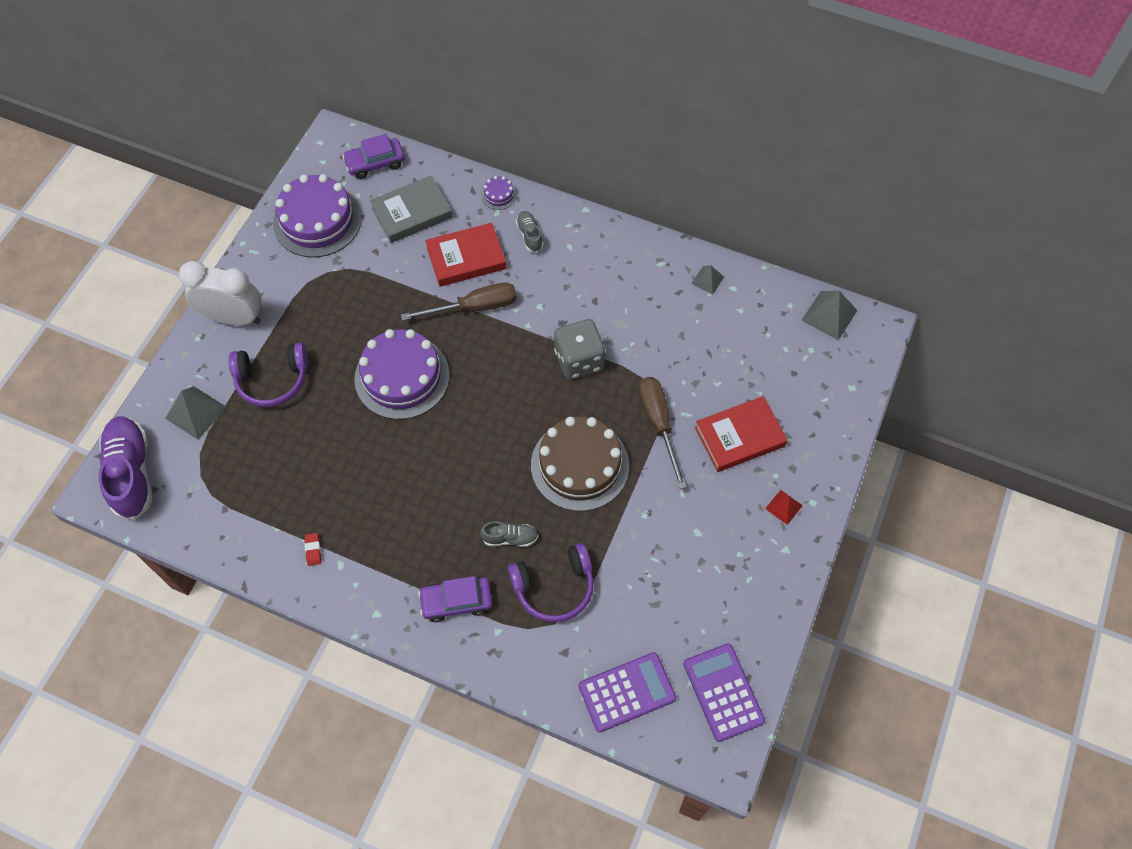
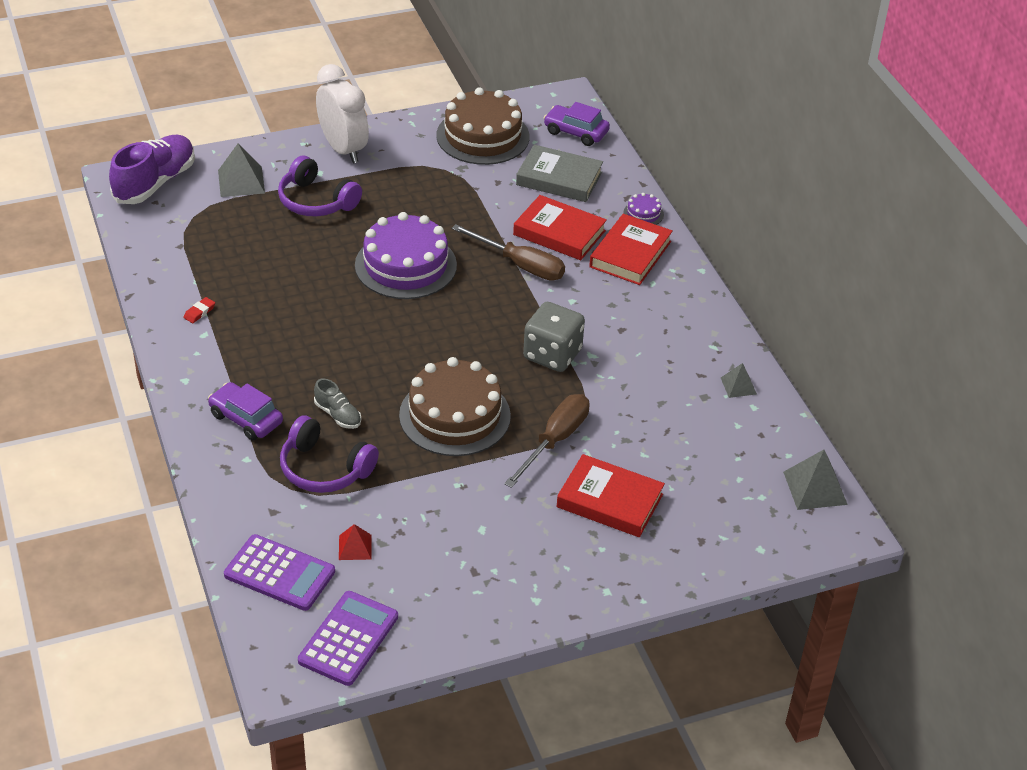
camera: 45 degrees right, 20 degrees down
purple cake [273,174,362,257] -> brown cake [436,87,530,165]
grey shoe [516,211,543,253] -> red book [589,214,673,285]
red pyramid [765,490,803,525] -> red pyramid moved to [339,524,371,560]

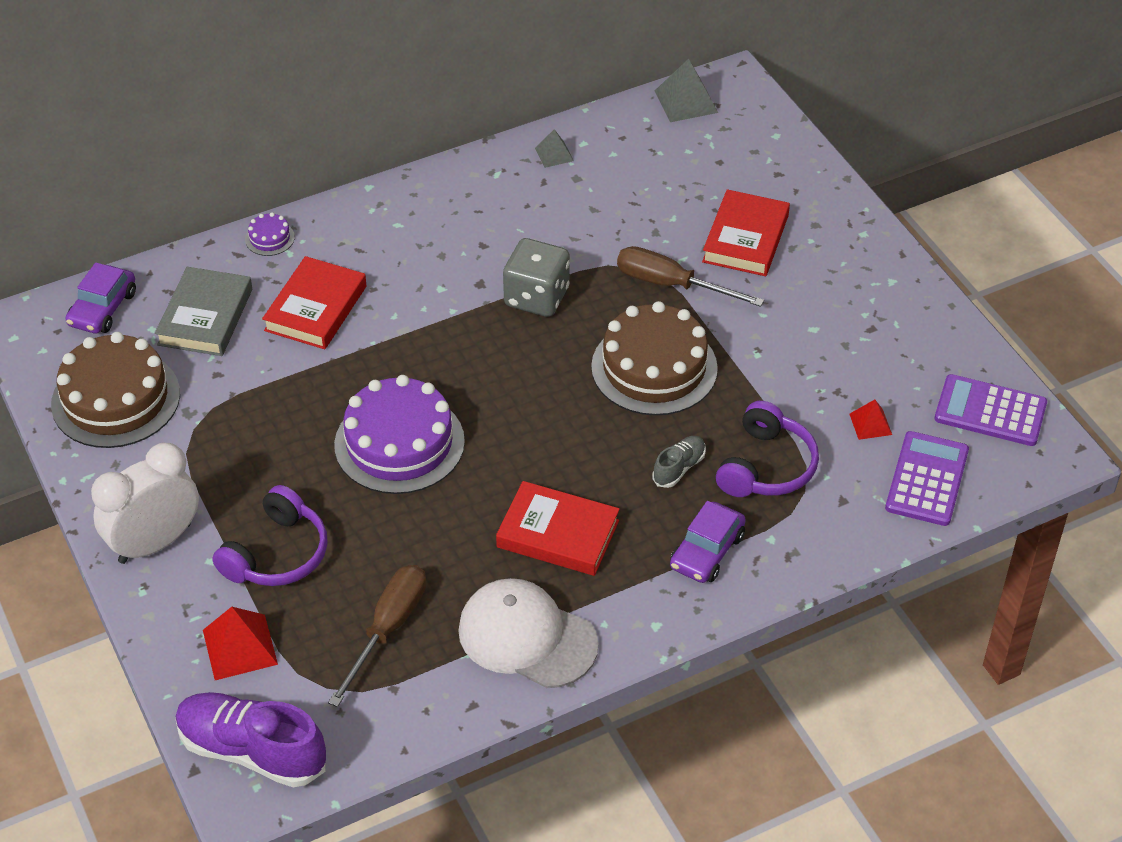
camera: 95 degrees left, 5 degrees up
red eraser [183,297,215,323] -> white cap [458,578,599,688]
grey pyramid [218,144,265,197] -> red pyramid [203,607,278,680]
brown screwdriver [451,224,565,281] -> brown screwdriver moved to [328,565,426,707]
red book [589,214,673,285] -> red book moved to [496,481,620,576]

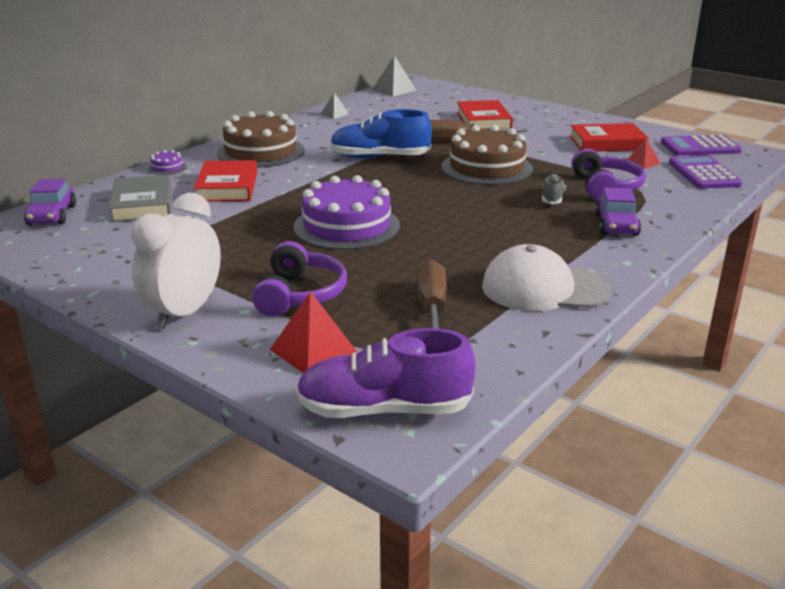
camera: 25 degrees left, 20 degrees down
brown cake [51,332,180,448] -> brown cake moved to [217,111,305,168]
red book [496,481,620,576] -> red book moved to [570,123,649,152]
grey dice [503,238,570,317] -> blue shoe [330,109,432,159]

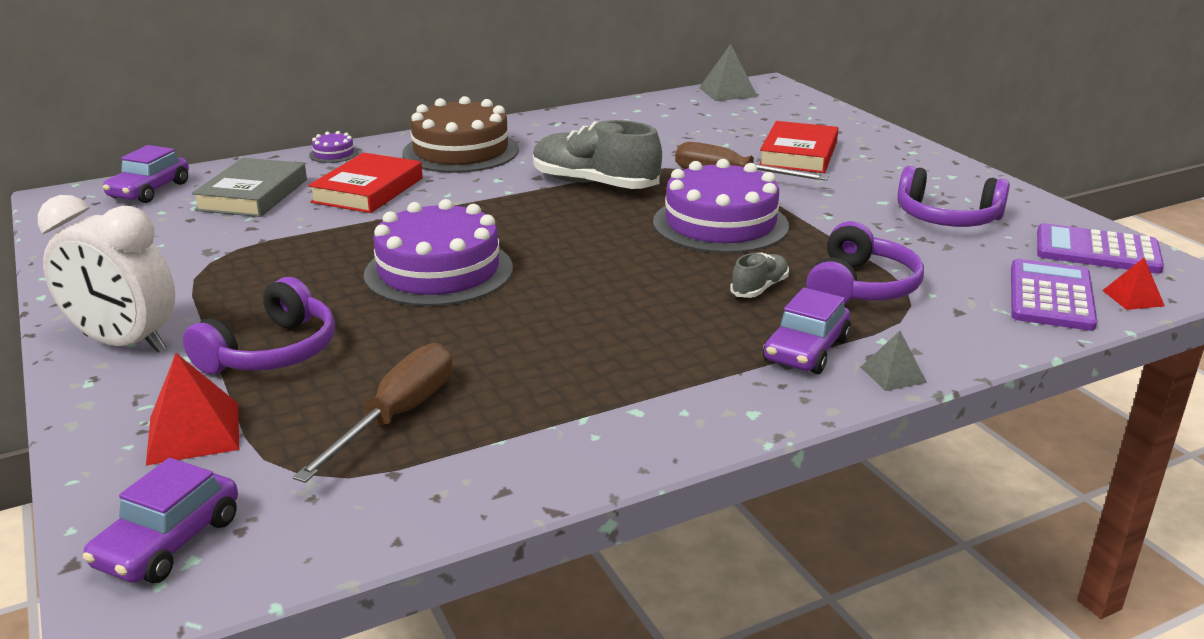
camera: 25 degrees right, 0 degrees up
white clock [131,193,221,329] -> white clock turned 120 degrees counterclockwise [38,195,175,353]
purple shoe [296,328,476,418] -> purple car [83,458,238,583]
grey pyramid [321,92,349,119] -> grey pyramid moved to [861,331,927,391]
blue shoe [330,109,432,159] -> grey shoe [533,120,662,189]
brown cake [442,125,533,185] -> purple cake [653,159,789,254]
white cap [482,244,611,311] -> none
red book [570,123,649,152] -> purple headphones [897,166,1010,227]
red pyramid [627,138,660,169] -> red pyramid moved to [1102,258,1165,310]

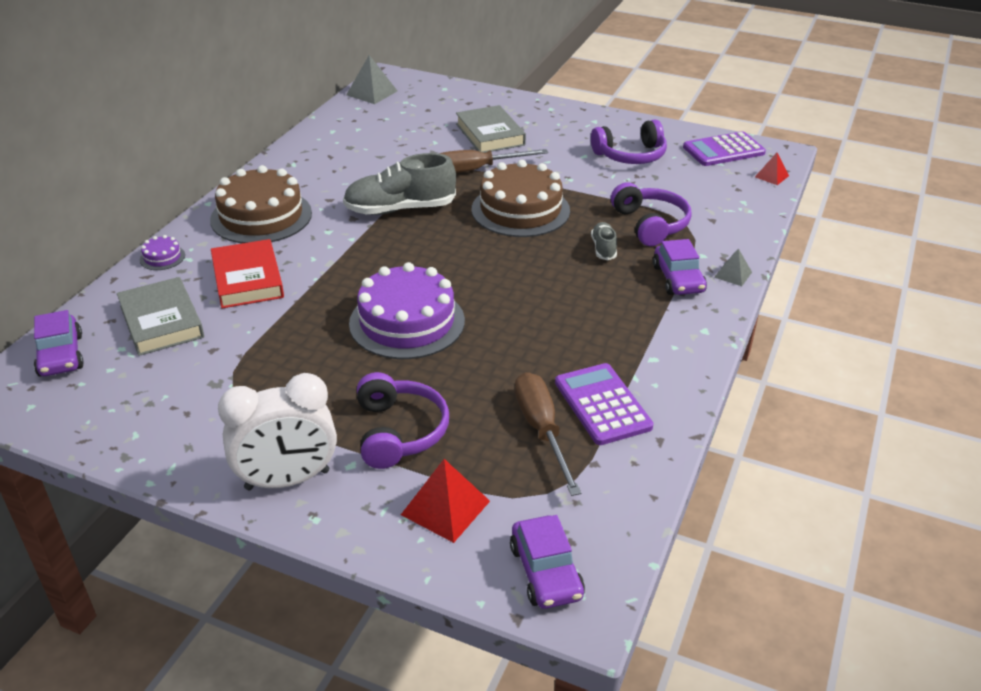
camera: 40 degrees left, 10 degrees up
purple cake [653,159,789,254] -> brown cake [472,160,570,237]
red book [759,121,838,173] -> grey book [456,105,526,153]
purple calculator [1011,259,1097,331] -> purple calculator moved to [555,363,654,445]

